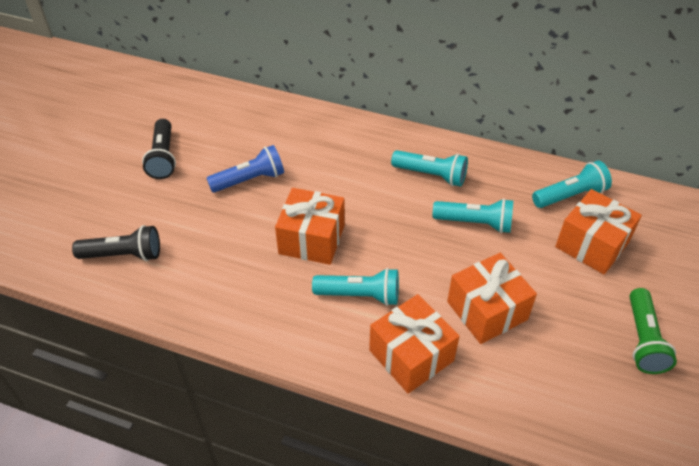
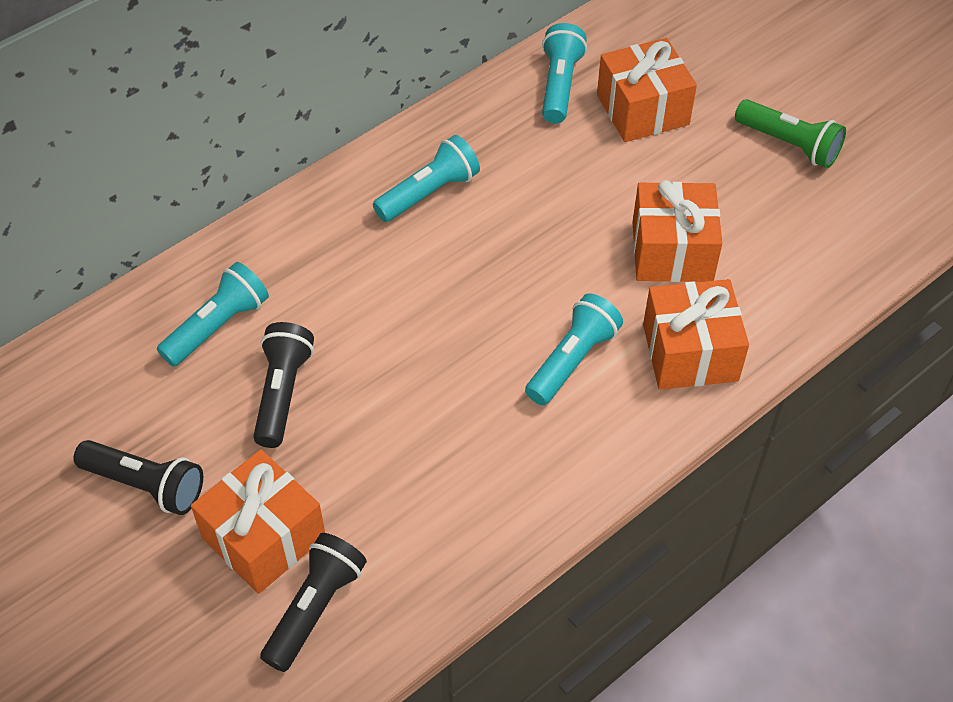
camera: 60 degrees left, 5 degrees up
blue flashlight [207,145,284,193] -> black flashlight [253,322,314,448]
orange gift [275,188,345,265] -> orange gift moved to [191,449,325,594]
turquoise flashlight [433,198,513,233] -> turquoise flashlight moved to [157,262,269,367]

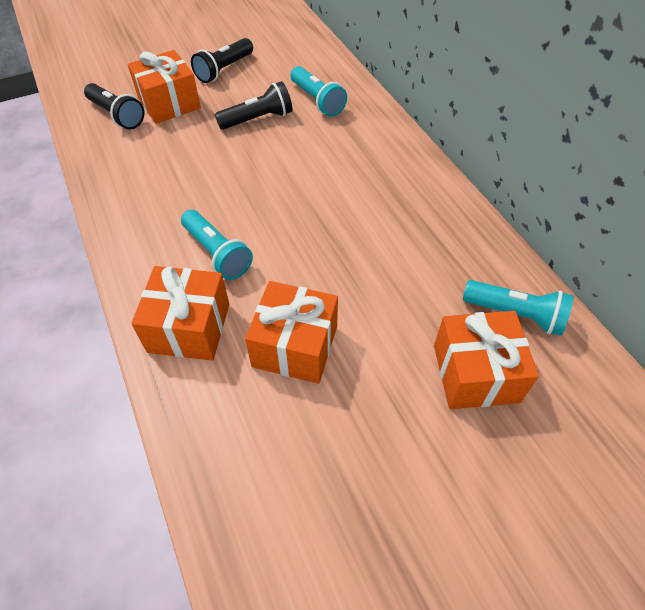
camera: 105 degrees right, 0 degrees up
black flashlight [253,322,314,448] -> black flashlight turned 45 degrees counterclockwise [215,81,292,130]
turquoise flashlight [373,135,480,222] -> none
green flashlight [735,99,846,168] -> none

